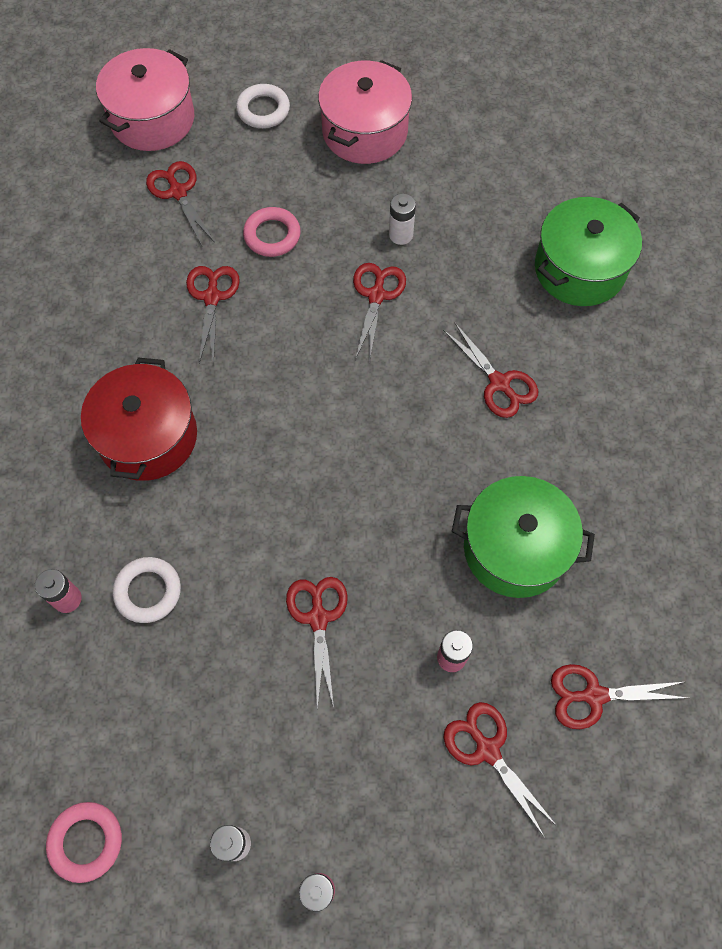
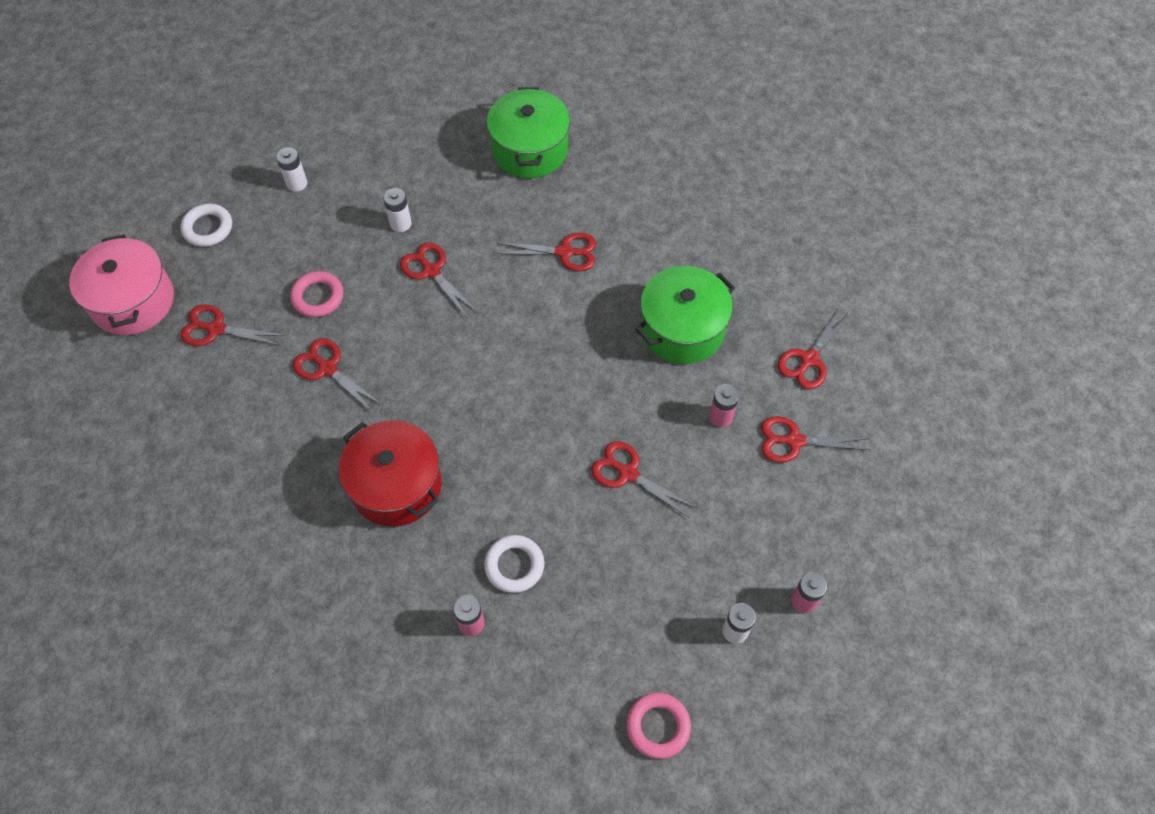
camera: 50 degrees left, 5 degrees down
pink pot [318,60,412,164] -> white battery [276,147,307,192]

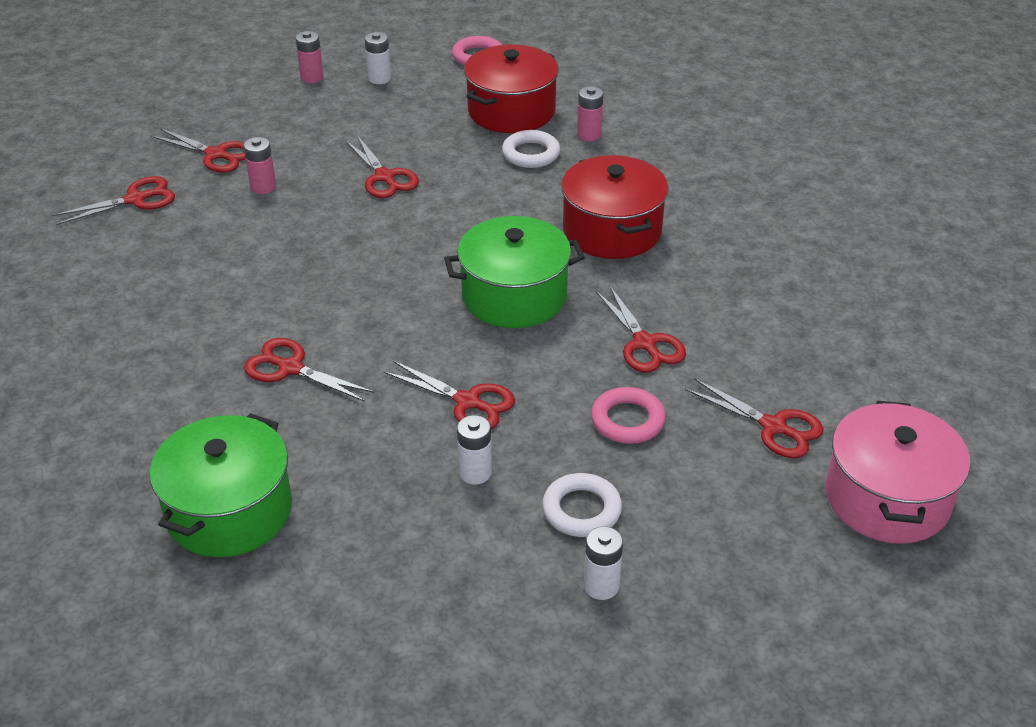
camera: 155 degrees left, 20 degrees down
white ring [180,204,232,247] -> white ring moved to [542,473,622,537]
red scissors [400,242,477,317] -> red scissors turned 45 degrees counterclockwise [383,361,515,429]
green pot [635,266,735,364] -> green pot moved to [444,216,585,328]
none -> red pot [464,45,559,133]

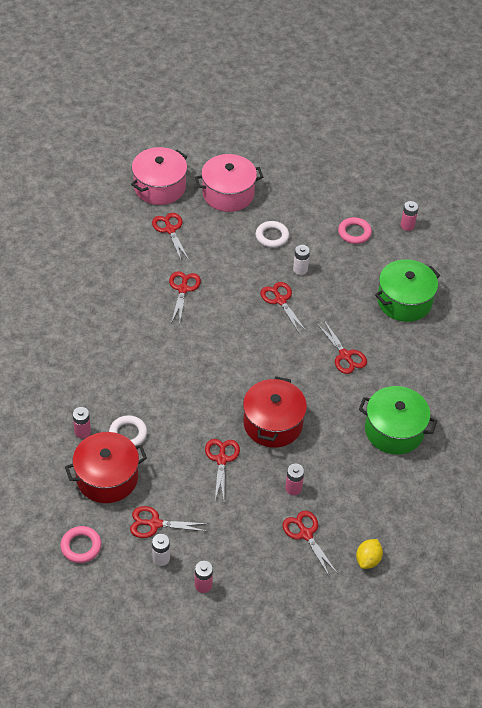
camera: 150 degrees left, 10 degrees up
red scissors [52,176,175,225] -> red scissors moved to [130,506,209,538]
green pot [444,216,585,328] -> green pot moved to [359,386,437,455]
red pot [561,155,669,259] -> red pot moved to [243,376,307,448]
white battery [584,526,623,600] -> none
pink ring [591,387,666,444] -> pink ring moved to [338,217,372,244]
none -> pink pot [195,154,263,212]
none -> yellow lemon [356,539,383,569]
none -> pink battery [400,201,419,231]

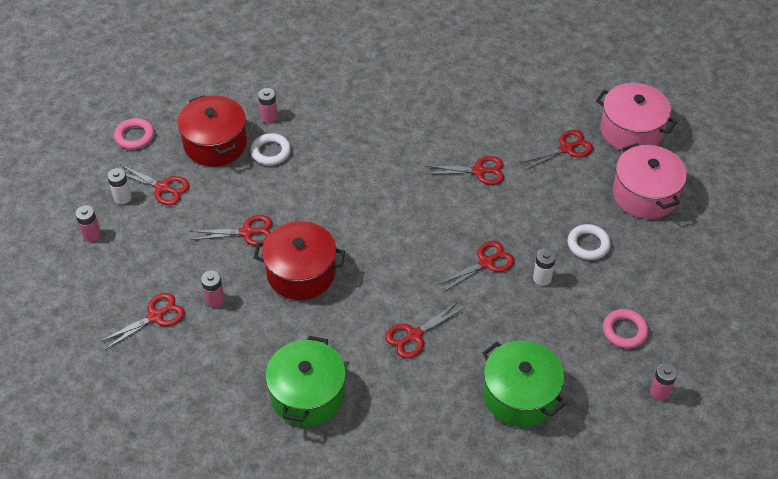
camera: 85 degrees right, 0 degrees up
red scissors [130,506,209,538] -> red scissors turned 120 degrees clockwise [121,165,190,205]
yellow lemon [356,539,383,569] -> none

